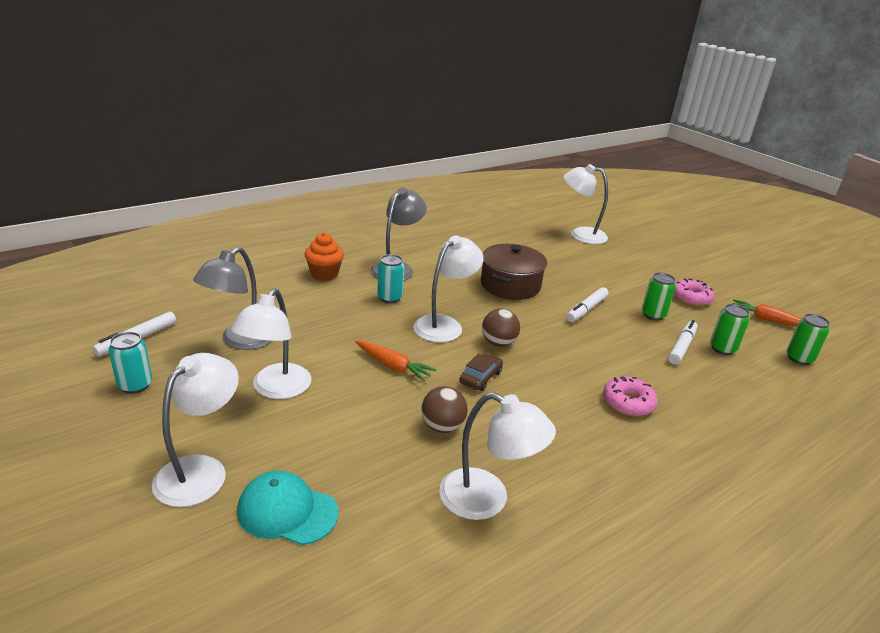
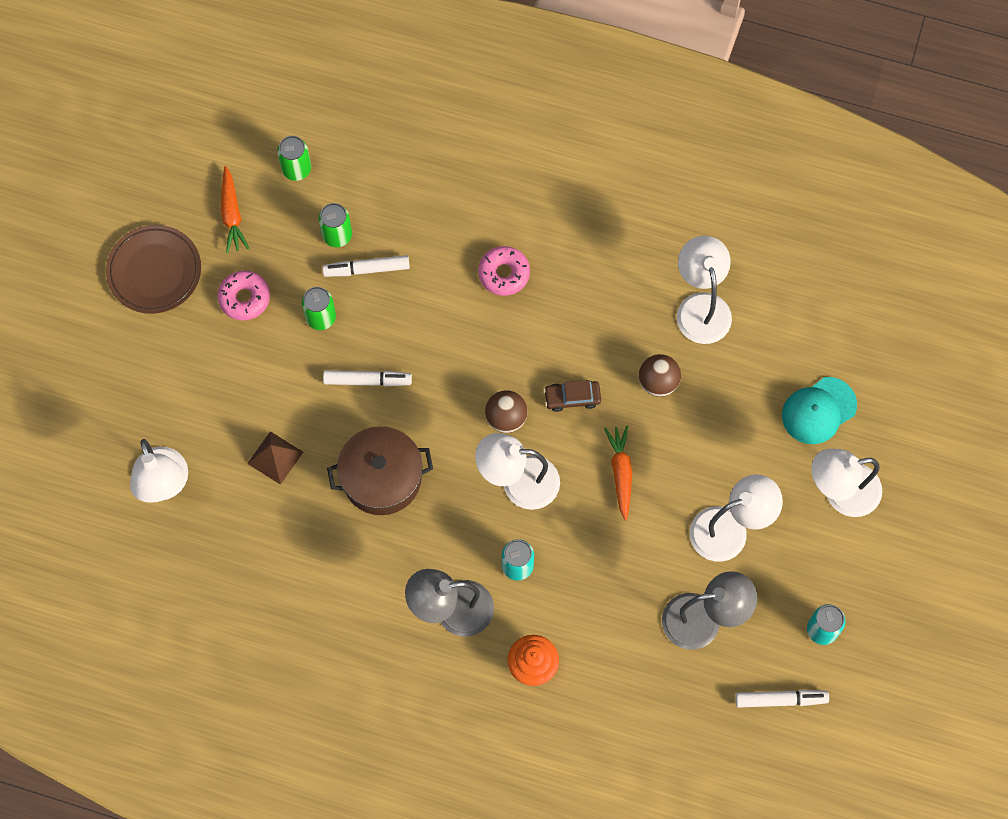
camera: 125 degrees left, 40 degrees up
turquoise cap [237,471,338,545] -> turquoise cap turned 75 degrees clockwise [782,377,857,444]
none -> brown plate [106,225,201,314]
none -> brown pyramid [247,431,303,485]

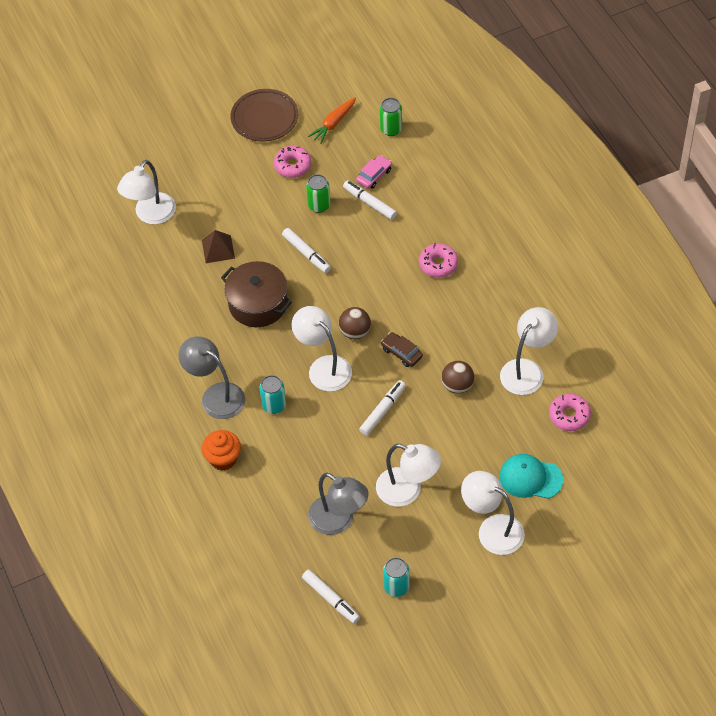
camera: 50 degrees right, 15 degrees down
green can [319,203,352,247] -> pink car [356,155,392,189]
orange carrot [604,426,632,521] -> white marker [359,380,406,436]
none -> pink donut [549,394,591,431]

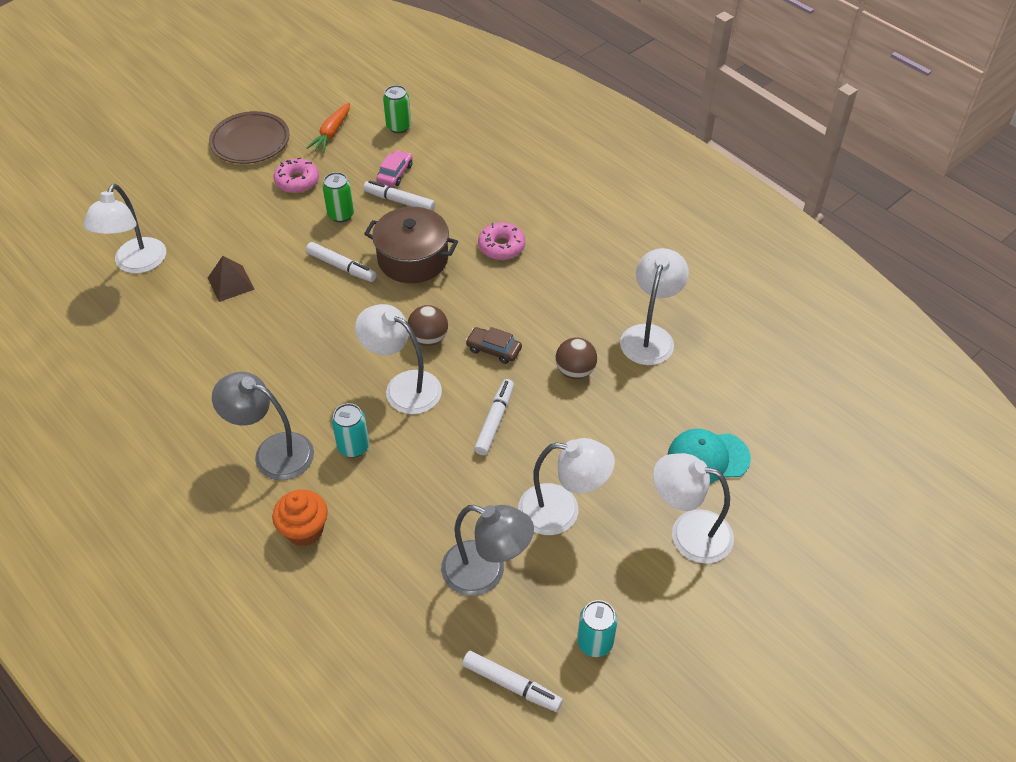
camera: 20 degrees left, 5 degrees down
brown pot [221,261,292,327] -> brown pot moved to [364,207,458,283]
pink donut [549,394,591,431] -> none

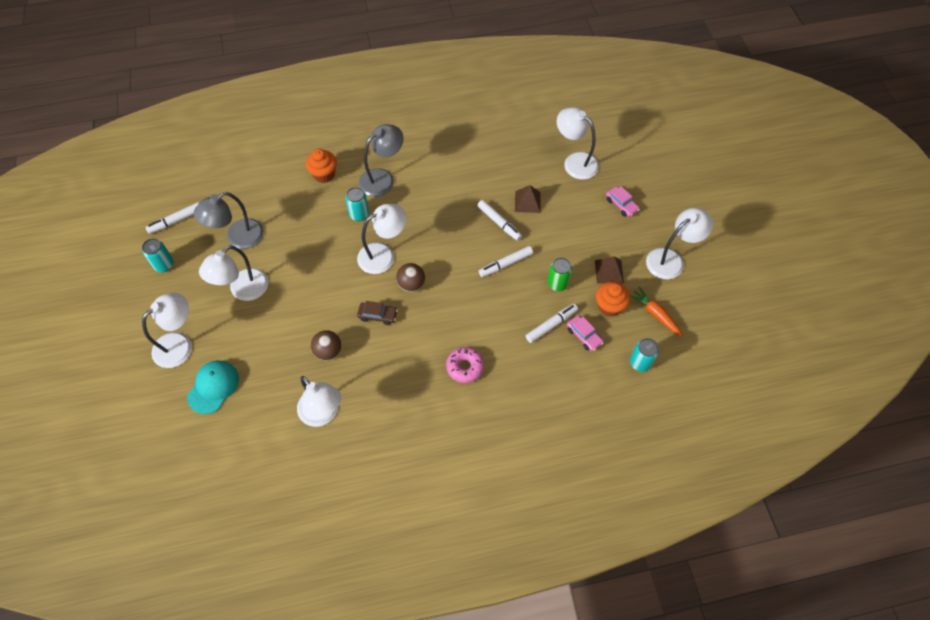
camera: 120 degrees right, 10 degrees up
brown plate [209,111,290,164] -> white lamp [646,208,713,279]
pink donut [274,158,319,193] -> brown pyramid [595,256,624,284]
brown pot [364,207,458,283] -> none
green can [383,85,411,133] -> turquoise can [630,338,659,372]
brown car [465,327,522,364] -> brown car turned 45 degrees clockwise [357,301,398,325]
white marker [474,379,514,455] -> white marker moved to [477,200,522,241]
none -> orange cupcake [596,282,630,317]
none -> pink car [606,186,640,217]

